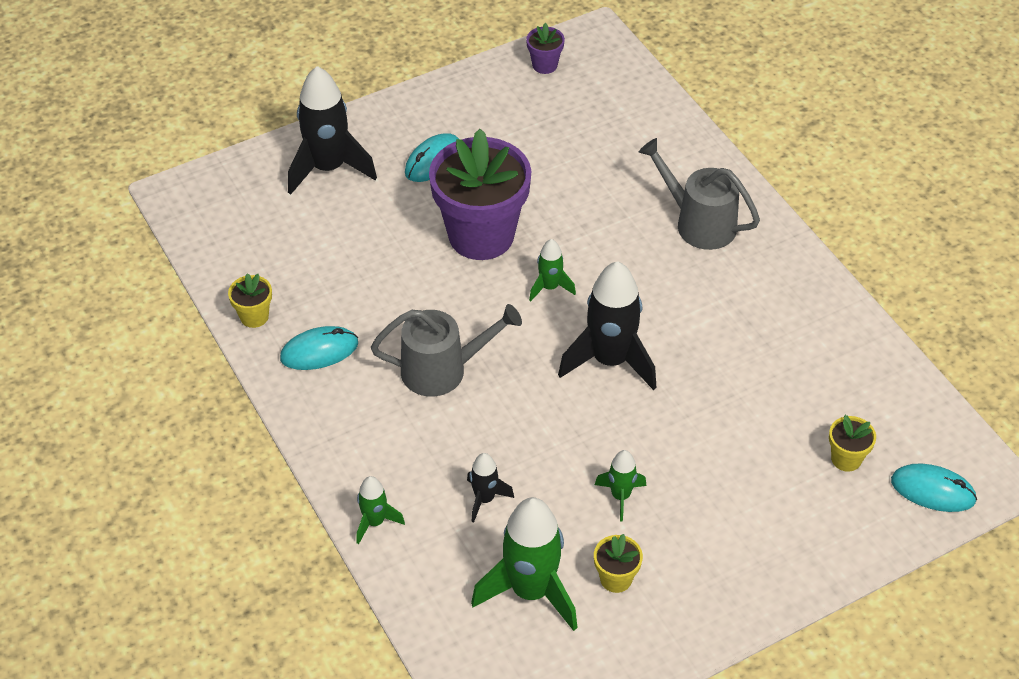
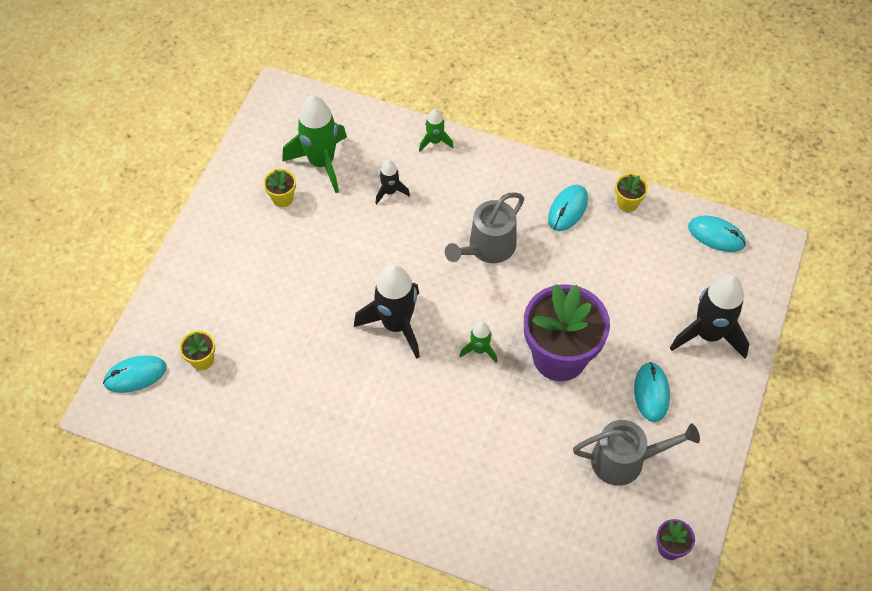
camera: 140 degrees right, 10 degrees up
green rocket [595,450,646,521] -> none
grey watering can [639,138,760,250] -> grey watering can moved to [573,420,700,486]
none -> turquoise mouse [688,216,746,252]

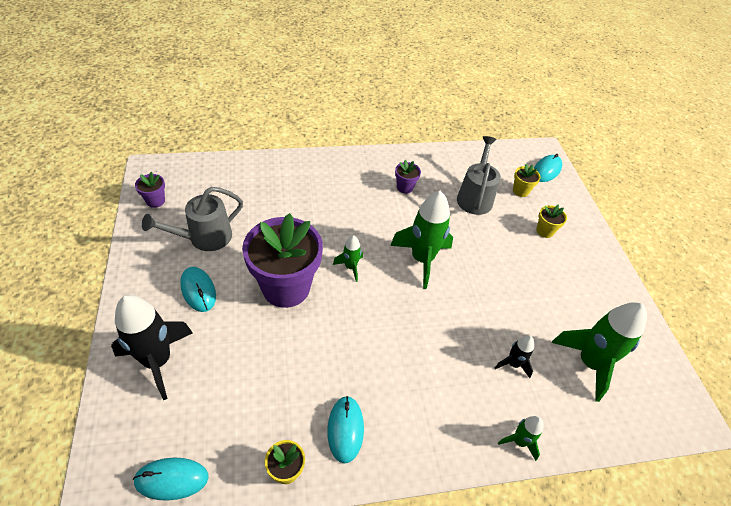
camera: 145 degrees right, 10 degrees down
yellow flower pot [263,169,296,207] -> yellow flower pot moved to [536,204,567,238]
black rocket [354,264,420,359] -> green rocket [390,191,453,289]
grey watering can [445,192,524,263] -> grey watering can moved to [457,136,501,215]
none -> purple flower pot [395,160,421,194]

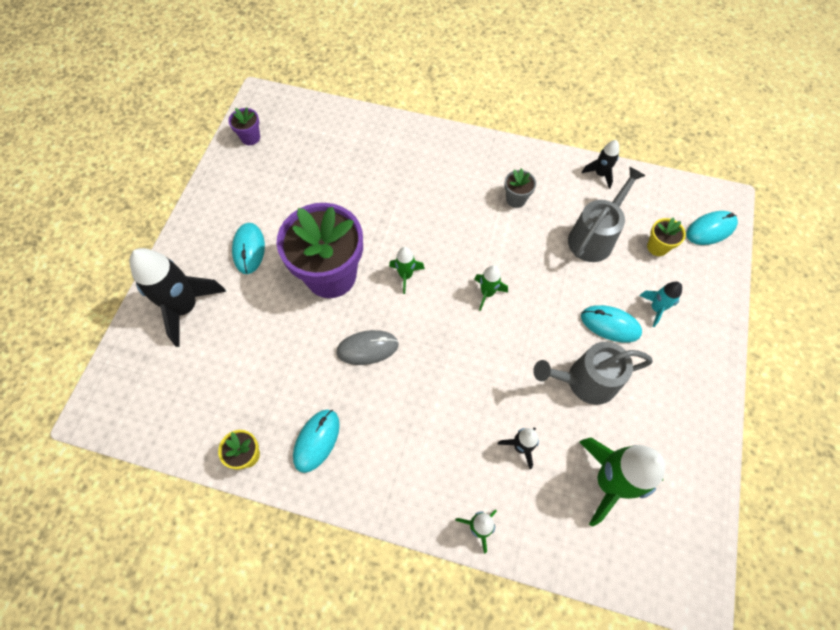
camera: 30 degrees right, 15 degrees up
turquoise mouse [133,458,209,501] -> turquoise mouse moved to [581,305,642,343]
grey watering can [142,187,243,251] -> grey watering can moved to [533,342,653,405]
green rocket [390,191,453,289] -> green rocket [474,265,508,311], size x0.50
purple flower pot [395,160,421,194] -> grey flower pot [504,168,536,208]
yellow flower pot [536,204,567,238] -> turquoise rocket [639,282,682,327]
none -> grey mouse [336,330,399,365]
none -> black rocket [582,140,619,189]

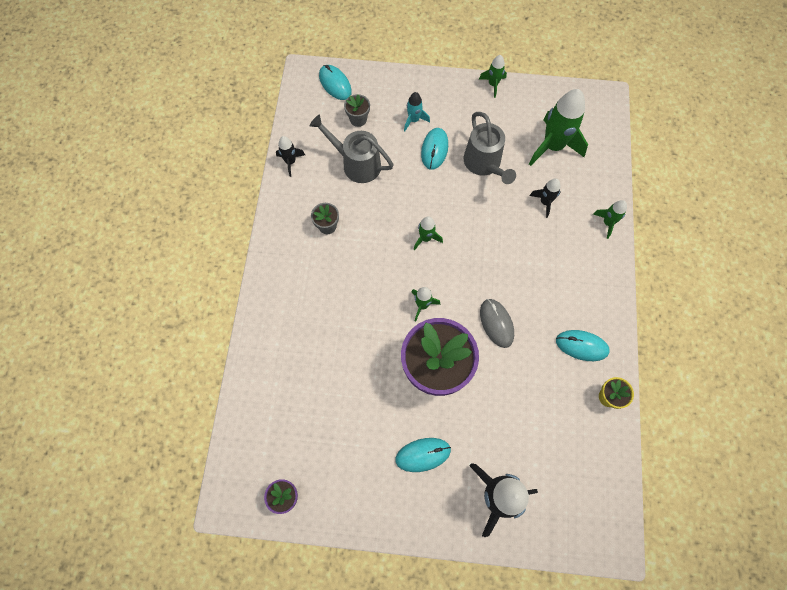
camera: 100 degrees left, 5 degrees up
yellow flower pot [647,217,686,256] -> grey flower pot [344,94,370,127]
none -> green rocket [479,55,507,98]

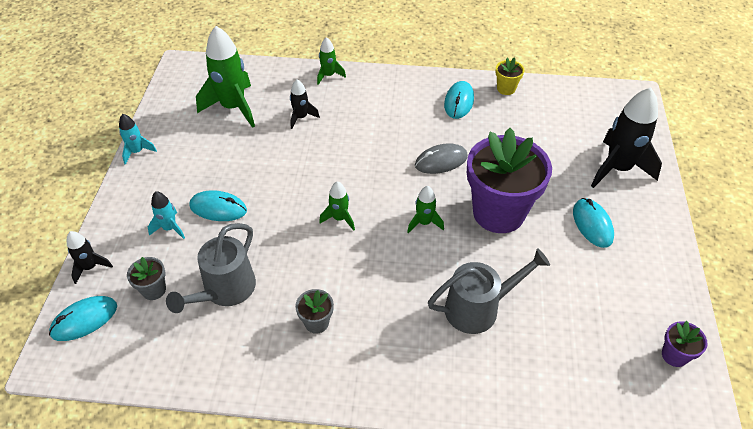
camera: 90 degrees left, 20 degrees down
black rocket [276,136,305,177] -> black rocket moved to [67,231,113,284]
grey watering can [464,112,516,184] -> grey watering can moved to [428,248,550,334]
green rocket [479,55,507,98] -> turquoise rocket [119,114,157,165]

